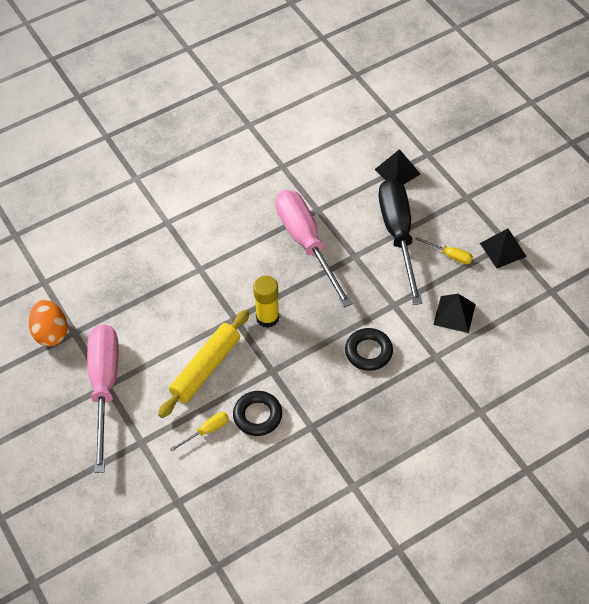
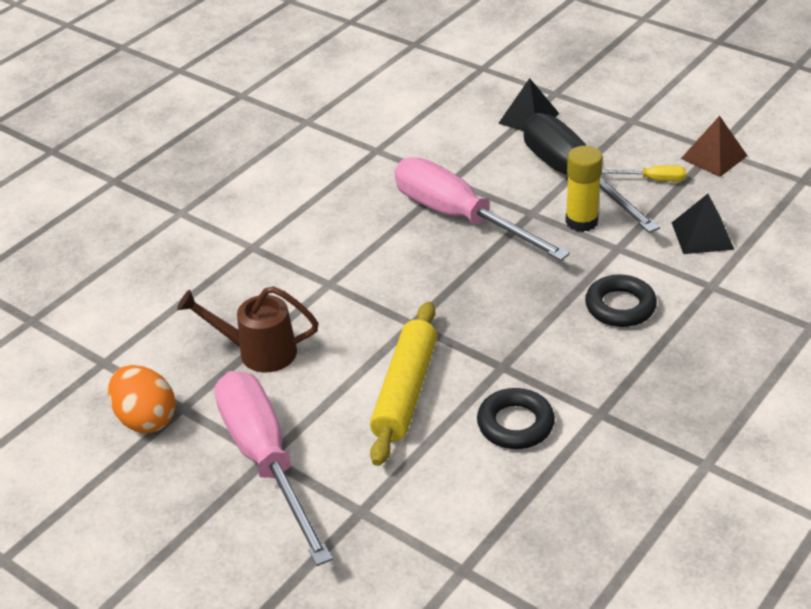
camera: 20 degrees left, 15 degrees down
yellow screwdriver [170,412,229,451] -> none
yellow glue stick [253,276,279,328] -> yellow glue stick moved to [565,146,603,232]
black pyramid [480,228,527,268] -> brown pyramid [681,116,748,177]
none -> brown watering can [177,286,319,372]

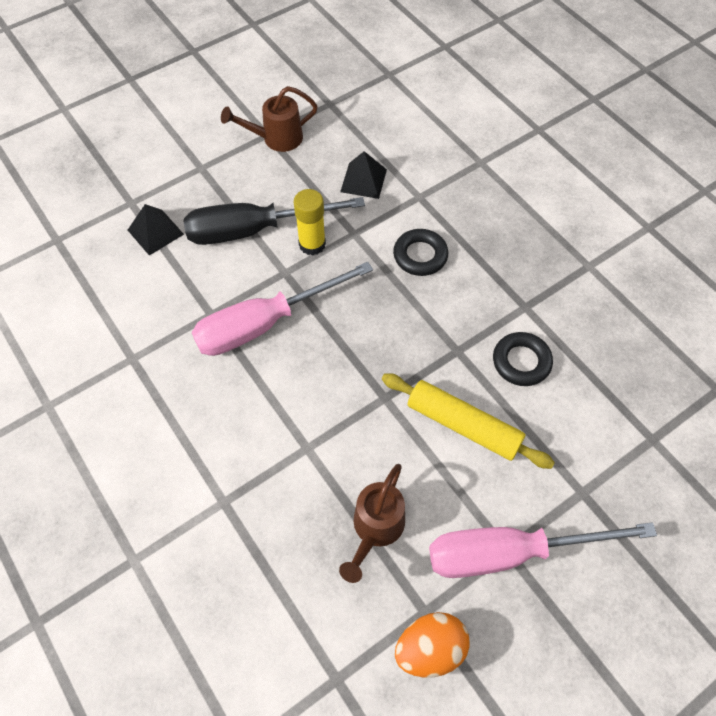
camera: 75 degrees left, 20 degrees up
yellow screwdriver [602,165,686,182] -> none
brown pyramid [681,116,748,177] -> brown watering can [221,86,318,152]

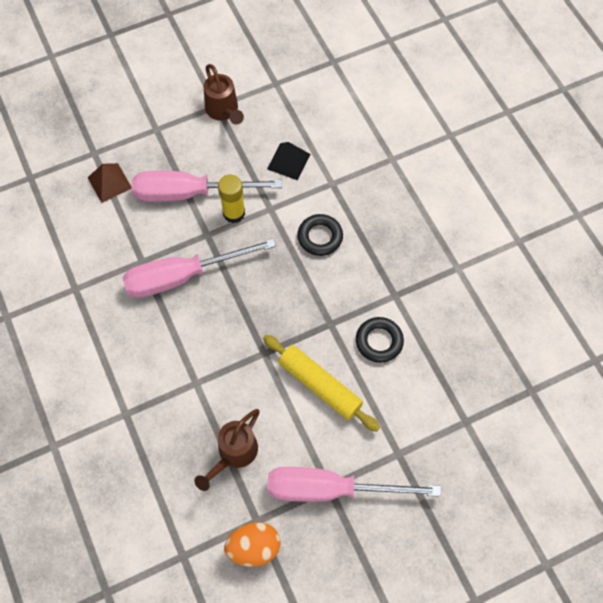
camera: 10 degrees right, 5 degrees up
black pyramid [128,204,184,256] -> brown pyramid [87,163,132,203]
black screwdriver [184,197,365,245] -> pink screwdriver [131,171,282,202]
brown watering can [221,86,318,152] -> brown watering can turned 105 degrees counterclockwise [204,64,244,125]

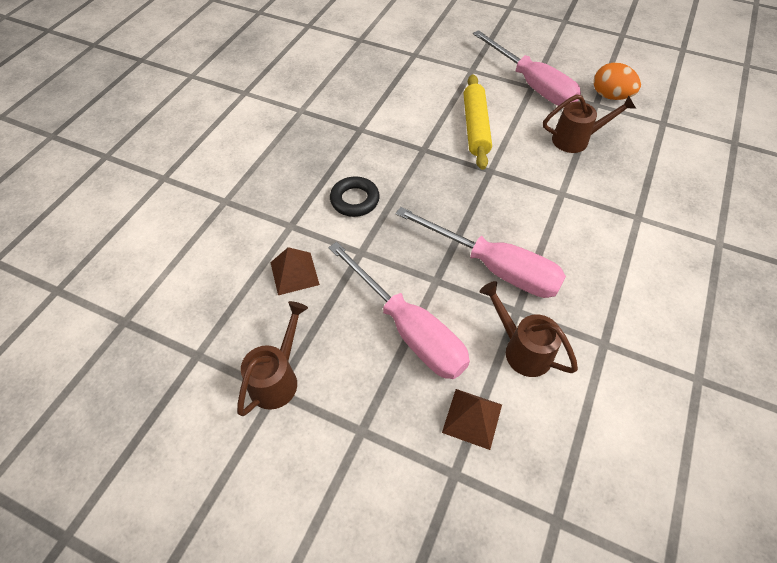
camera: 130 degrees left, 10 degrees down
yellow glue stick [218,175,245,223] -> none
black pyramid [267,142,310,180] -> brown pyramid [270,247,320,295]
black ring [356,317,404,363] -> none
none -> brown watering can [479,281,578,377]

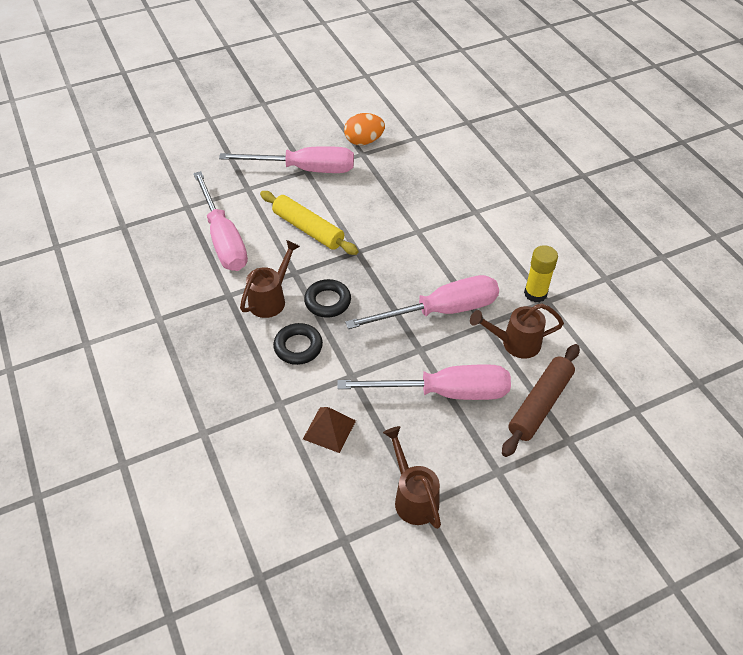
camera: 50 degrees left, 5 degrees down
brown pyramid [442,389,502,450] -> brown rolling pin [502,344,580,457]
brown watering can [543,94,636,153] -> brown watering can moved to [240,240,300,318]
none -> pink screwdriver [193,171,248,271]
none -> black ring [304,279,351,318]
none -> yellow glue stick [524,245,558,303]

